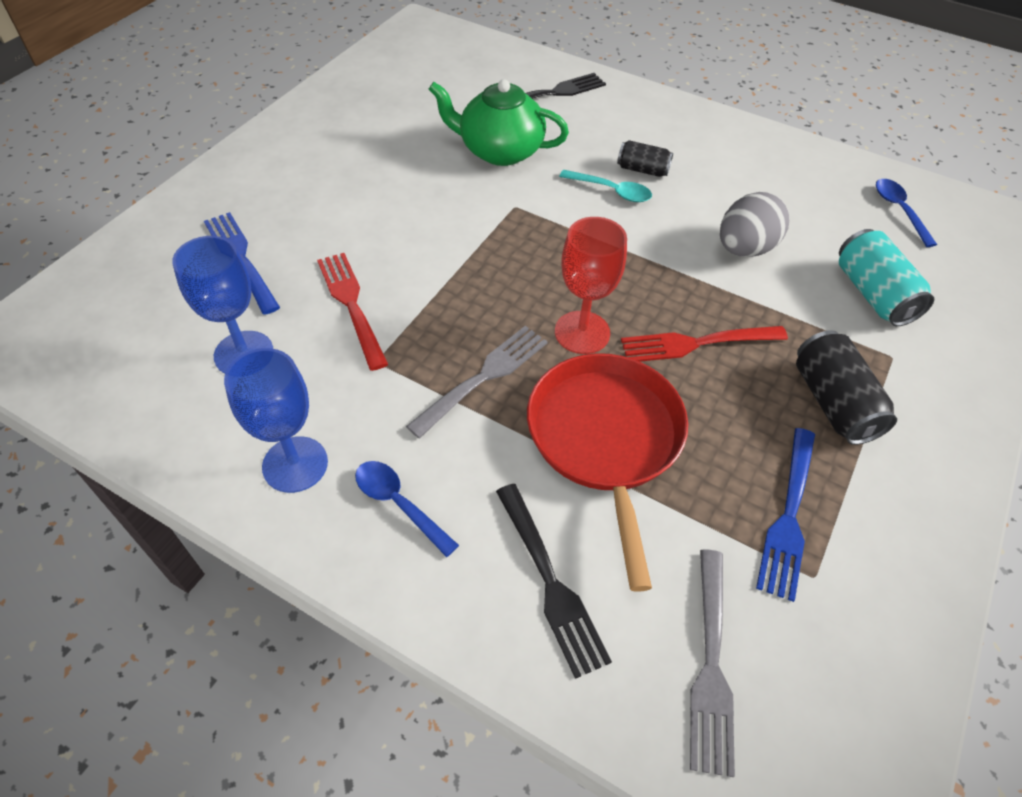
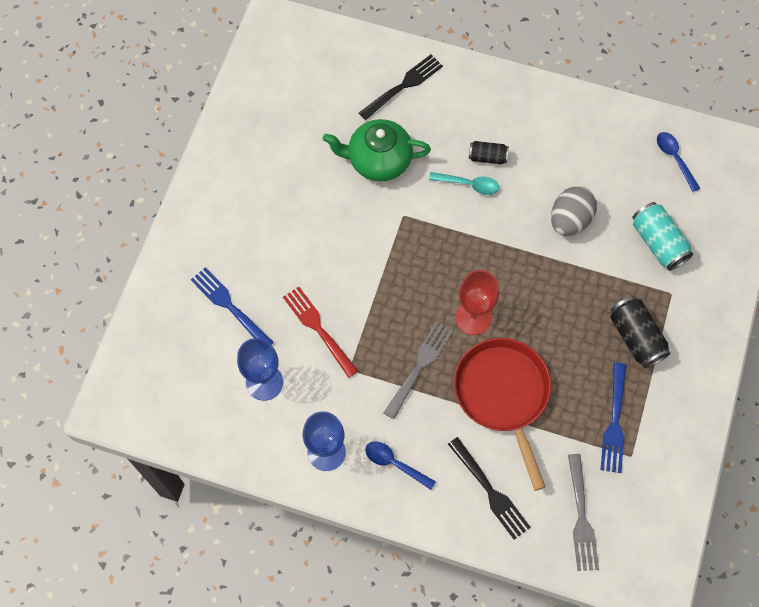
camera: 10 degrees left, 15 degrees up
red fork [621,326,788,362] -> none

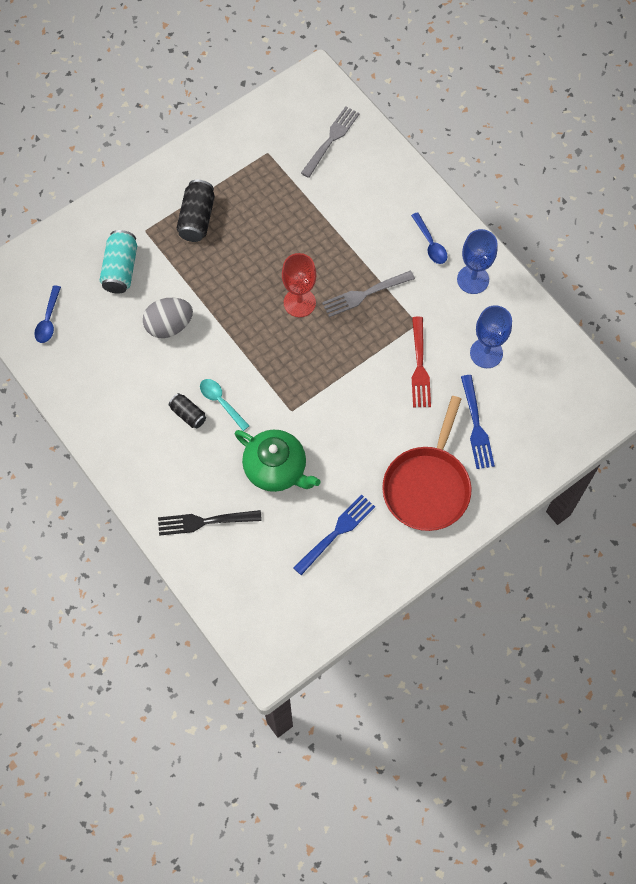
camera: 145 degrees left, 0 degrees up
black fork [448,437,531,540] -> none
red pan [454,338,551,491] -> red pan moved to [382,396,471,531]
blue fork [600,362,626,473] -> blue fork moved to [293,495,375,575]

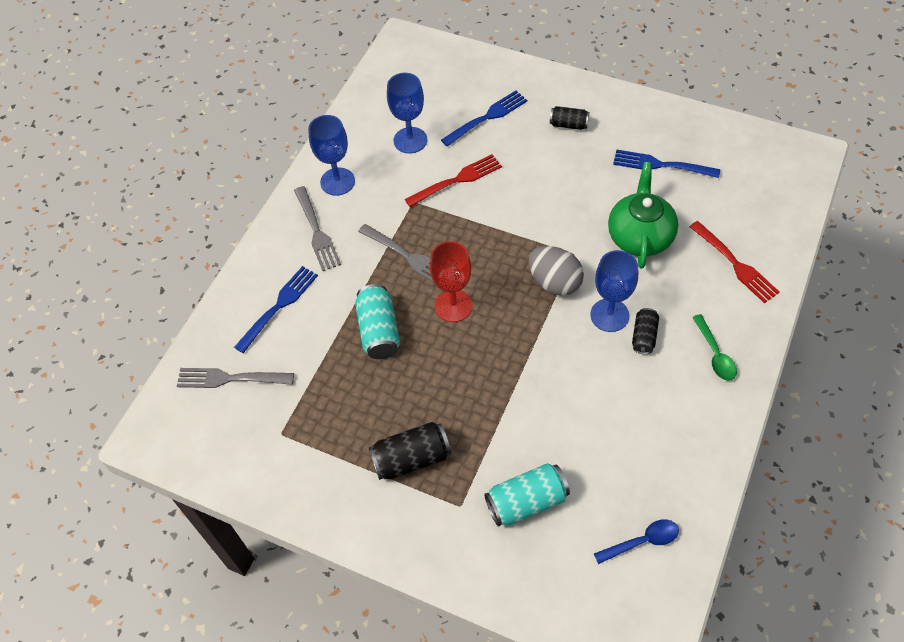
camera: 115 degrees left, 10 degrees down
grey egg [143,298,193,338] -> grey egg moved to [528,246,584,296]
black fork [158,510,262,536] -> red fork [689,221,780,303]
turquoise spoon [200,379,250,431] -> blue goblet [590,250,638,332]
red pan [382,396,471,531] -> black can [550,106,589,130]
blue spoon [411,212,448,264] -> grey fork [294,186,341,271]
none -> blue fork [234,266,318,353]
none -> turquoise can [355,284,400,359]
none -> green spoon [692,314,737,381]

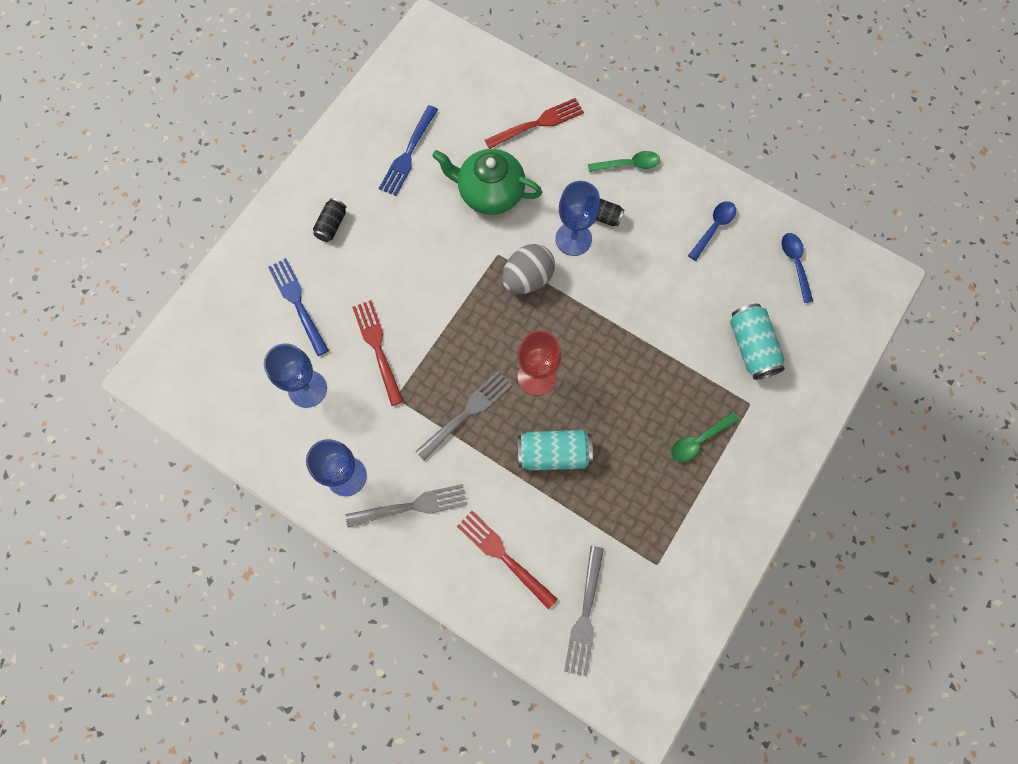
camera: 85 degrees left, 15 degrees up
blue fork [234,266,318,353] -> red fork [457,511,558,610]
black can [369,422,451,480] -> green spoon [671,412,739,462]
none -> blue spoon [688,201,736,261]

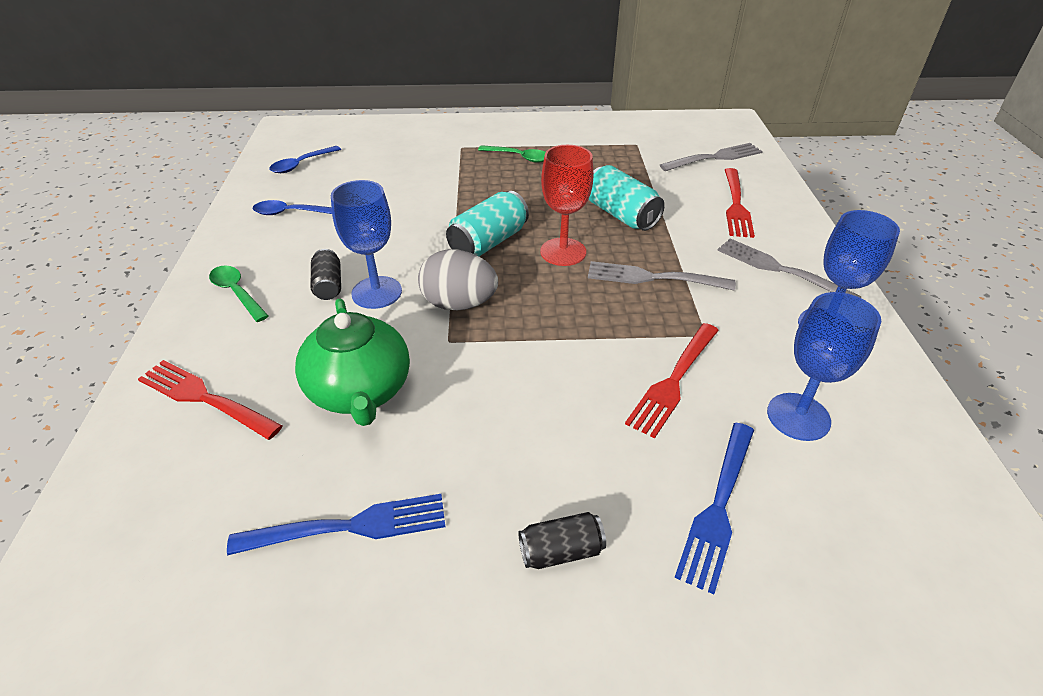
camera: 125 degrees left, 30 degrees down
turquoise can [730,304,785,380] -> turquoise can moved to [446,191,529,256]

